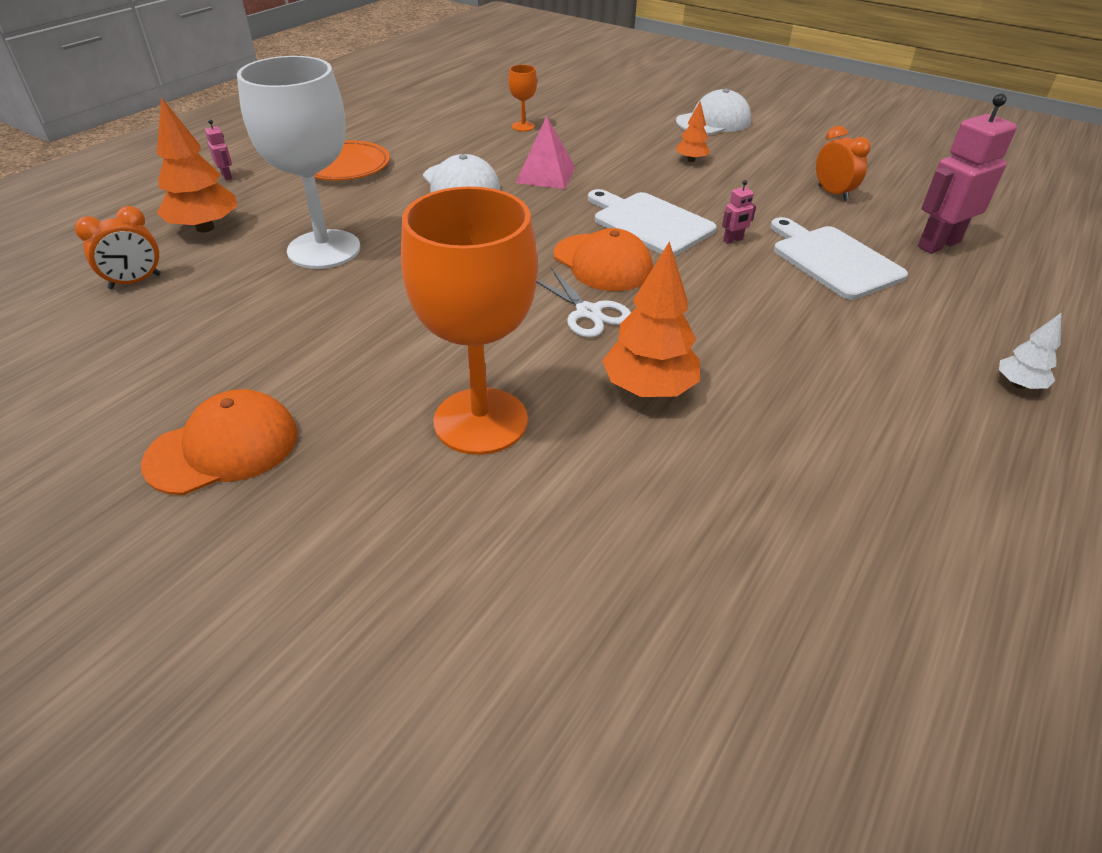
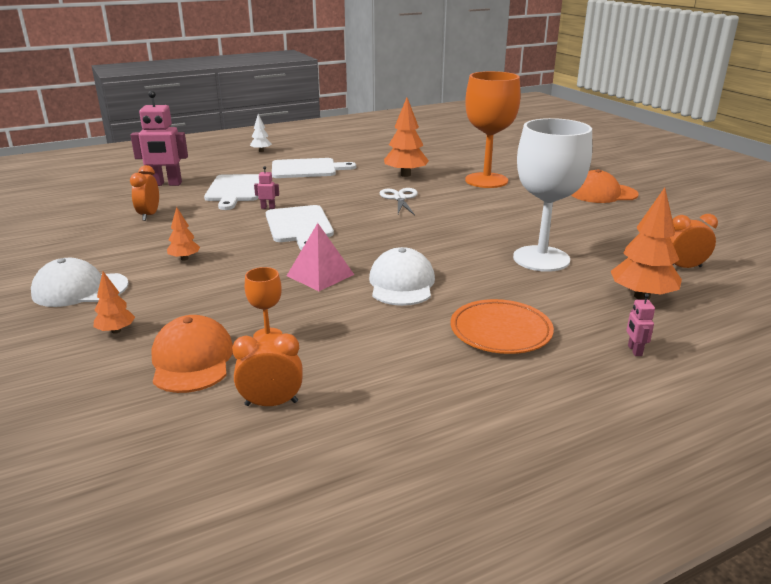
camera: 150 degrees left, 15 degrees down
orange cap [553,228,653,291] -> orange cap moved to [151,315,233,393]
none -> orange tree [94,271,135,334]
none -> orange clock [232,333,303,406]
none -> white cutting board [272,158,356,178]

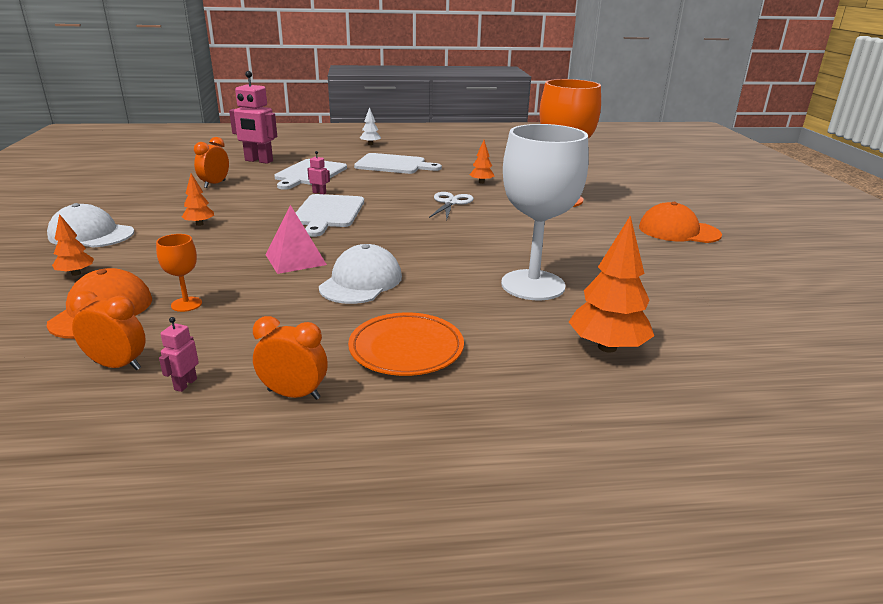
camera: 20 degrees right, 0 degrees up
orange tree [384,98,429,177] -> orange tree [469,140,495,184], size x0.54
pink robot [626,293,655,356] -> pink robot moved to [159,317,199,392]
orange clock [670,214,718,268] -> orange clock moved to [253,316,328,400]

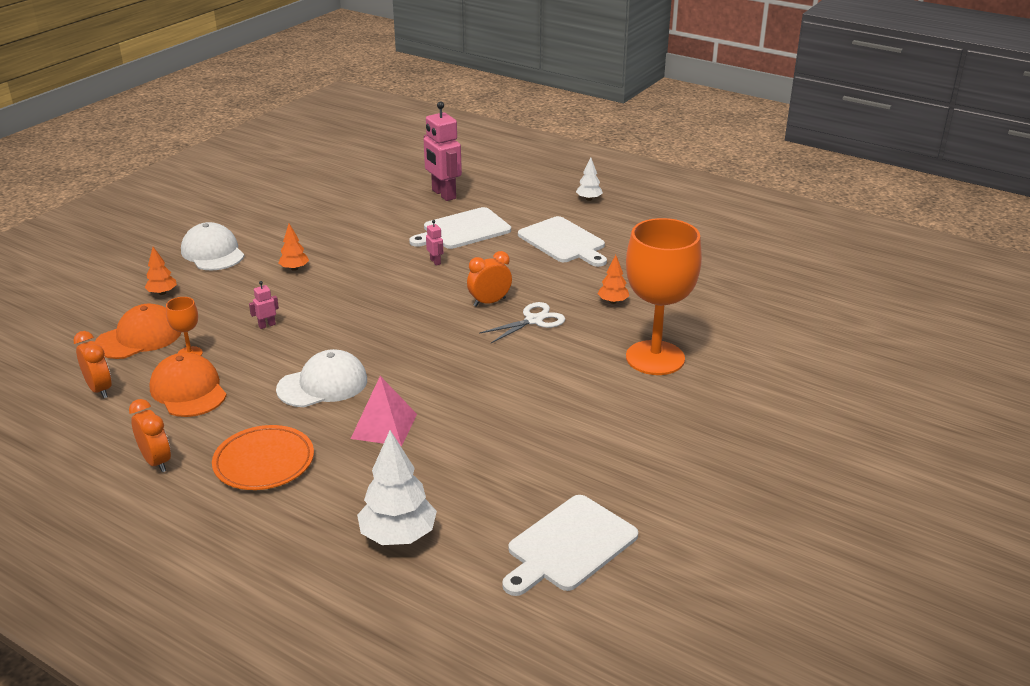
camera: 40 degrees right, 5 degrees up
pink robot [159,317,199,392] -> pink robot moved to [249,281,279,329]
orange clock [194,137,229,188] -> orange clock moved to [467,251,512,307]
pink pyramid [265,205,327,274] -> pink pyramid moved to [351,376,417,446]
white cutting board [296,194,364,237] -> white cutting board moved to [502,495,638,596]
white goblet [501,124,589,301] -> none
orange tree [569,216,654,352] -> white tree [357,430,437,545]
orange cap [639,202,722,243] -> orange cap moved to [149,353,227,417]

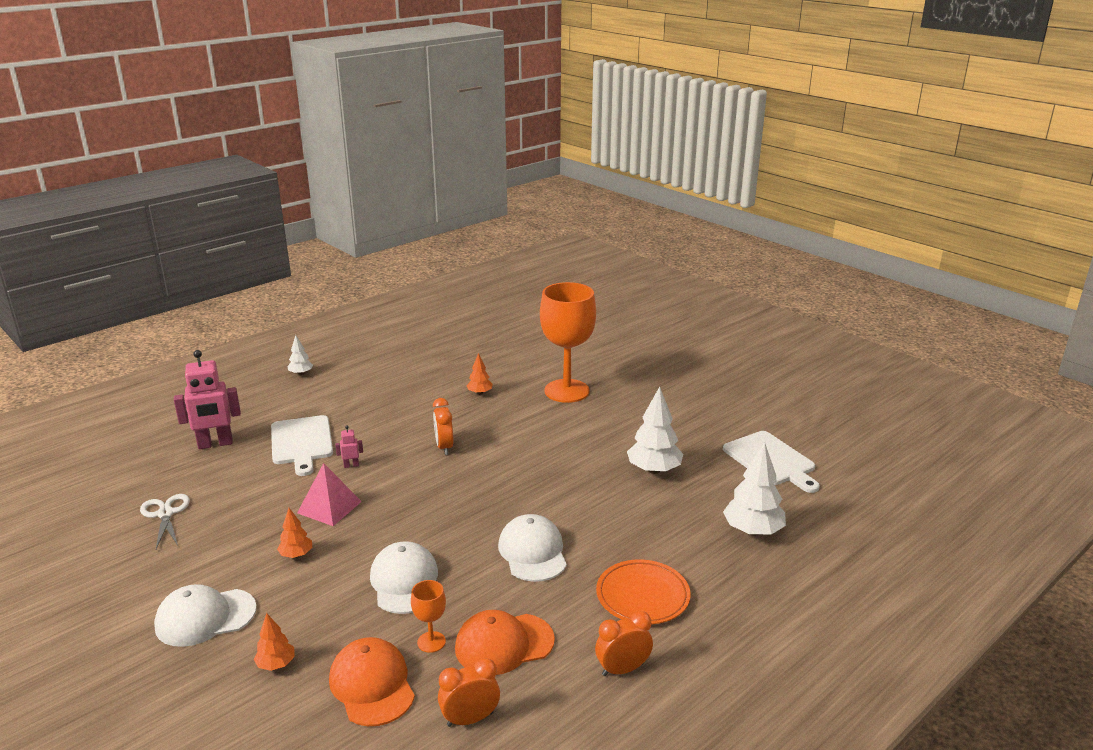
camera: 75 degrees left, 5 degrees down
pink robot [249,281,279,329] -> white cap [370,541,438,614]
pink pyramid [351,376,417,446] -> pink pyramid moved to [297,463,362,526]
white scissors [479,302,565,343] -> white scissors moved to [140,494,190,549]
white cutting board [518,216,607,267] -> none
none -> white tree [627,387,683,474]

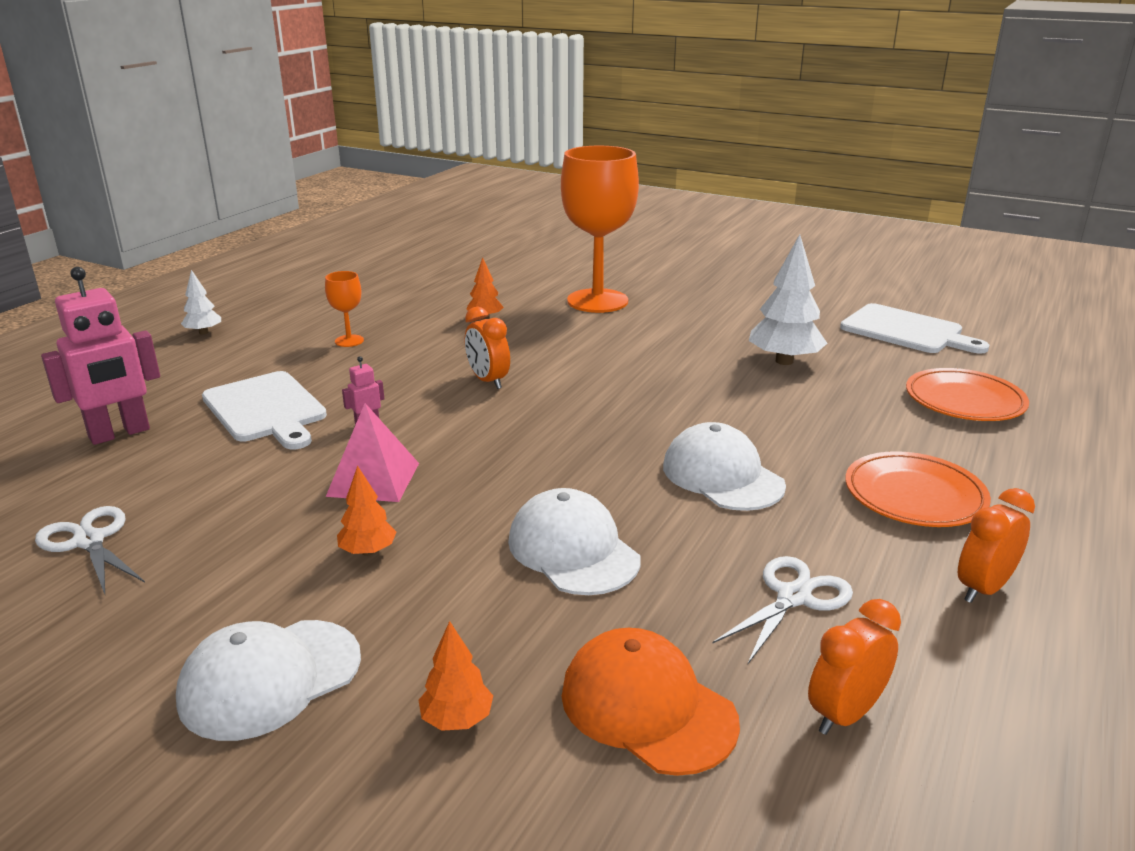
camera: 20 degrees left, 0 degrees up
orange goblet [411,580,446,653] -> orange goblet moved to [325,271,364,347]
orange cap [455,610,555,675] -> white scissors [713,556,853,664]
white tree [723,442,786,536] -> orange plate [906,368,1029,421]

